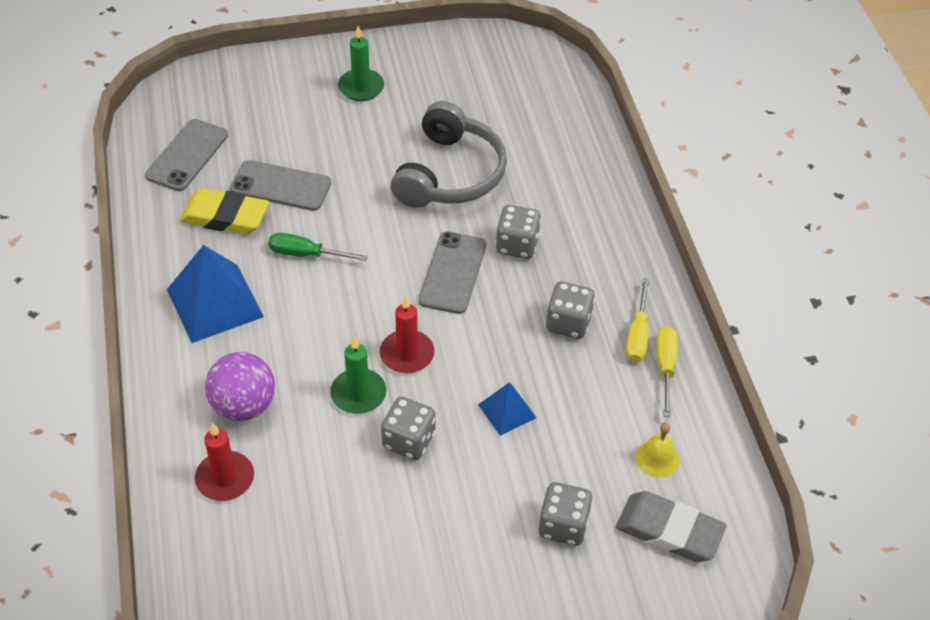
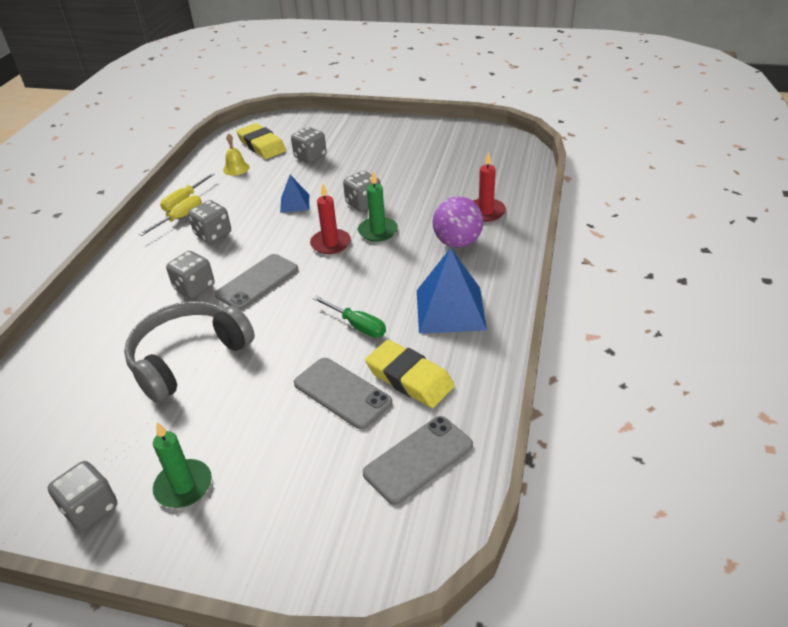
camera: 150 degrees left, 10 degrees down
grey eraser [616,491,726,562] -> yellow eraser [236,123,286,159]
none -> grey dice [48,461,117,531]

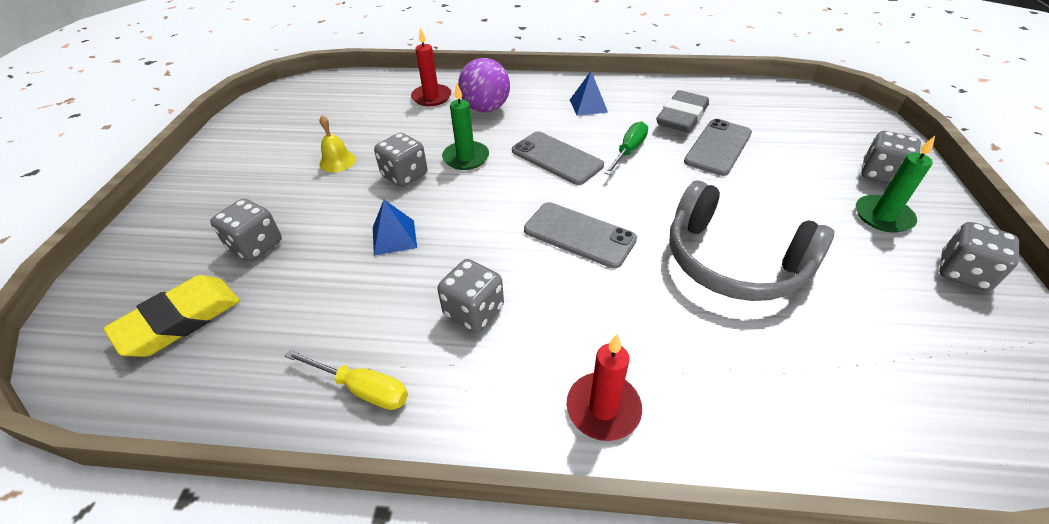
camera: 100 degrees left, 5 degrees up
yellow screwdriver [139,195,202,236] -> none
grey dice [166,251,215,298] -> grey dice moved to [861,131,921,184]
yellow bell [223,133,250,176] -> yellow bell moved to [319,115,356,172]
red candle [310,184,351,254] -> red candle moved to [566,334,642,441]
grey phone [363,416,473,505] -> grey phone moved to [512,131,604,185]
yellow eraser [365,340,455,408] -> grey eraser [656,90,709,133]
blue pyramid [417,248,487,334] -> blue pyramid [570,71,608,116], size x0.54

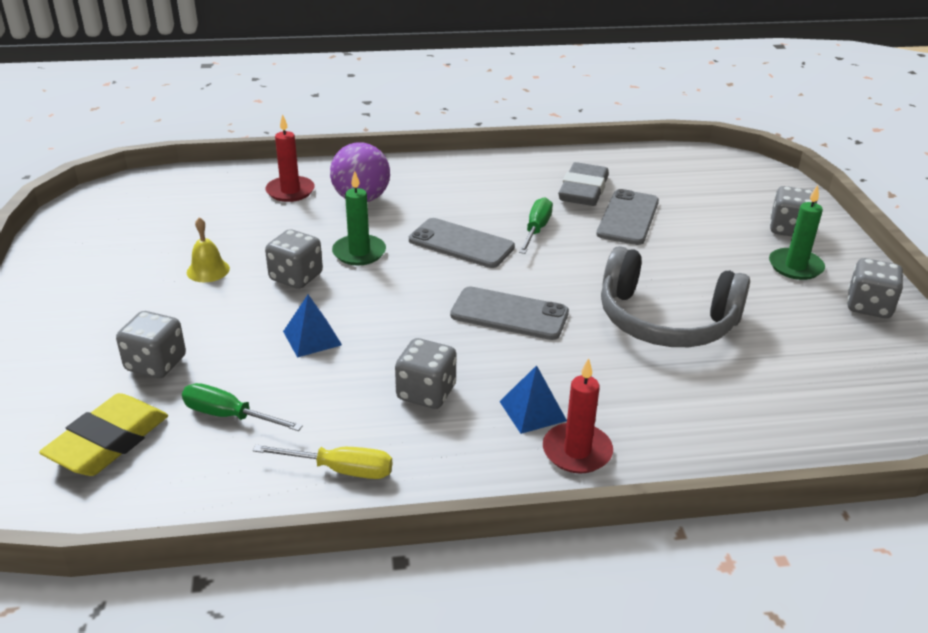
camera: 15 degrees left, 10 degrees down
blue pyramid [570,71,608,116] -> blue pyramid moved to [499,365,567,434]
none -> green screwdriver [182,383,303,431]

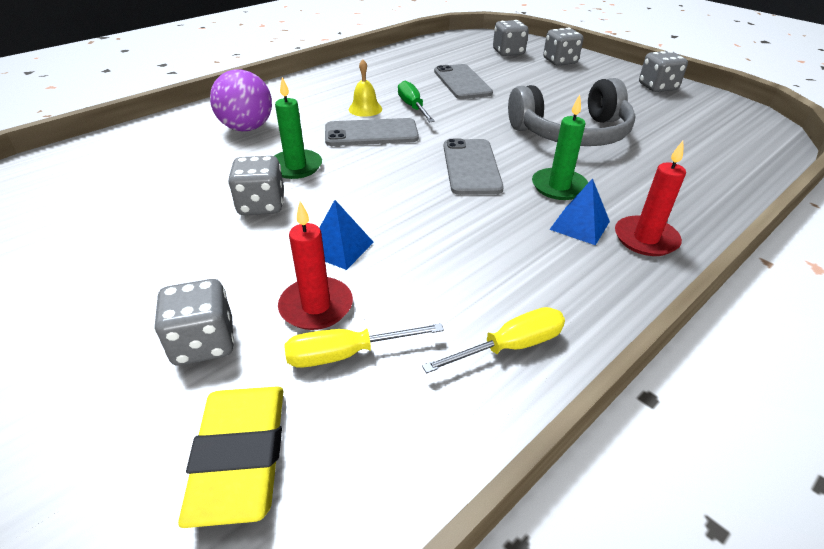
camera: 35 degrees left, 5 degrees up
green screwdriver [182,383,303,431] -> yellow screwdriver [284,323,444,368]
yellow bell [187,217,230,282] -> yellow bell moved to [349,59,382,117]
red candle [265,114,315,202] -> red candle moved to [278,201,353,330]
grey dice [395,338,457,409] -> grey dice moved to [493,20,529,56]
grey phone [450,287,569,340] -> grey phone turned 75 degrees counterclockwise [444,139,504,195]
grey eraser [558,162,609,206] -> none
green candle [769,185,825,280] -> green candle moved to [532,95,588,200]

